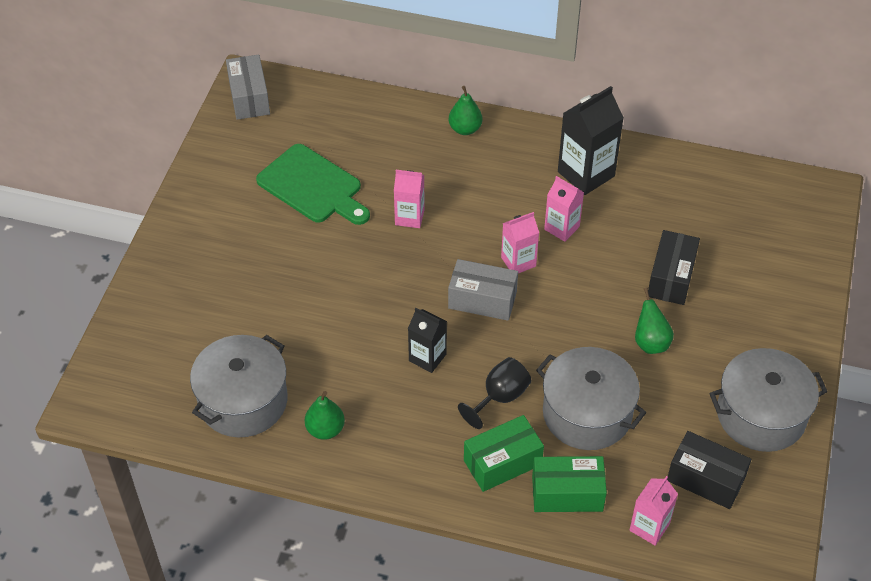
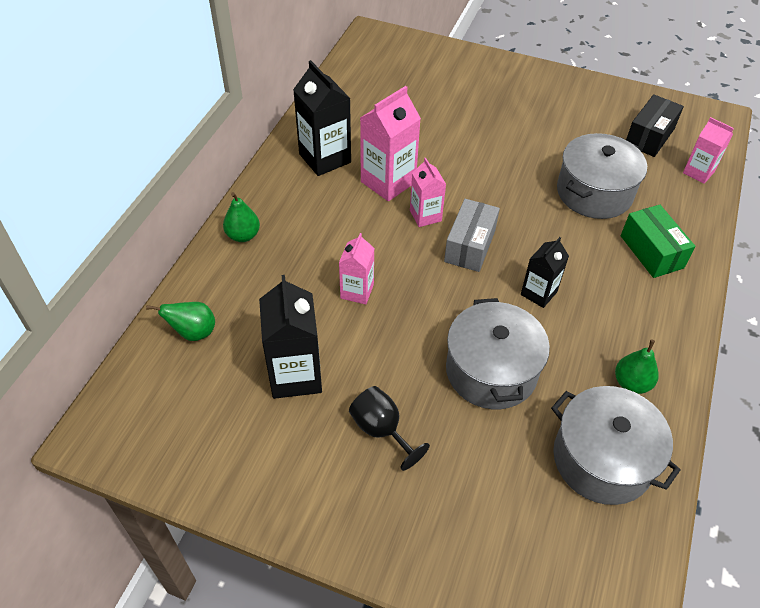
camera: 85 degrees left, 0 degrees up
grey box [226,54,270,120] -> none
green cutting board [256,144,370,225] -> black carton [259,275,322,399]
black goblet [458,357,531,429] -> black goblet moved to [349,386,430,471]
green box [532,456,607,512] -> none
pink carton [544,176,584,242] -> pink carton [360,86,421,201], size x1.65
green pear [635,288,674,354] -> green pear moved to [146,302,215,341]
black box [648,230,700,305] -> none
grey pot [709,348,828,452] -> grey pot moved to [446,298,550,409]

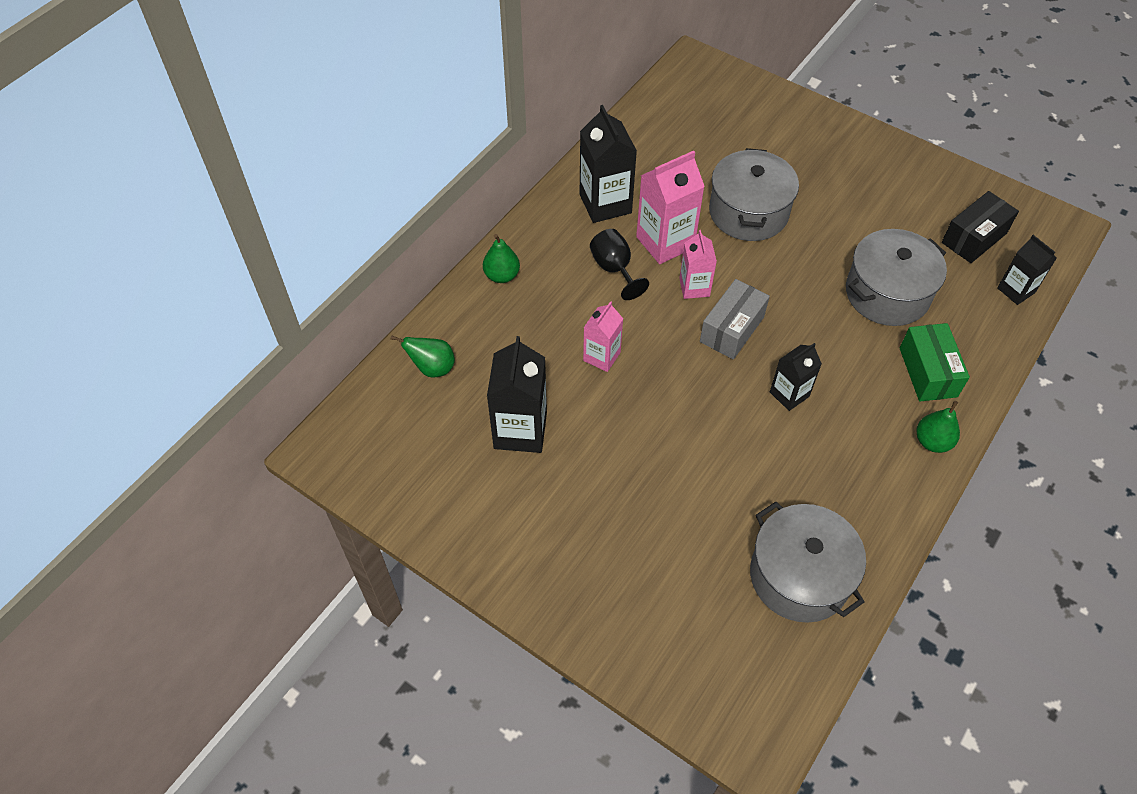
camera: 15 degrees right, 5 degrees up
black goblet [349,386,430,471] -> black goblet moved to [590,229,649,300]
grey pot [446,298,550,409] -> grey pot moved to [709,148,799,241]
green pear [615,340,659,394] -> green pear moved to [916,401,960,453]
pink carton [683,117,734,184] -> black carton [997,235,1057,305]

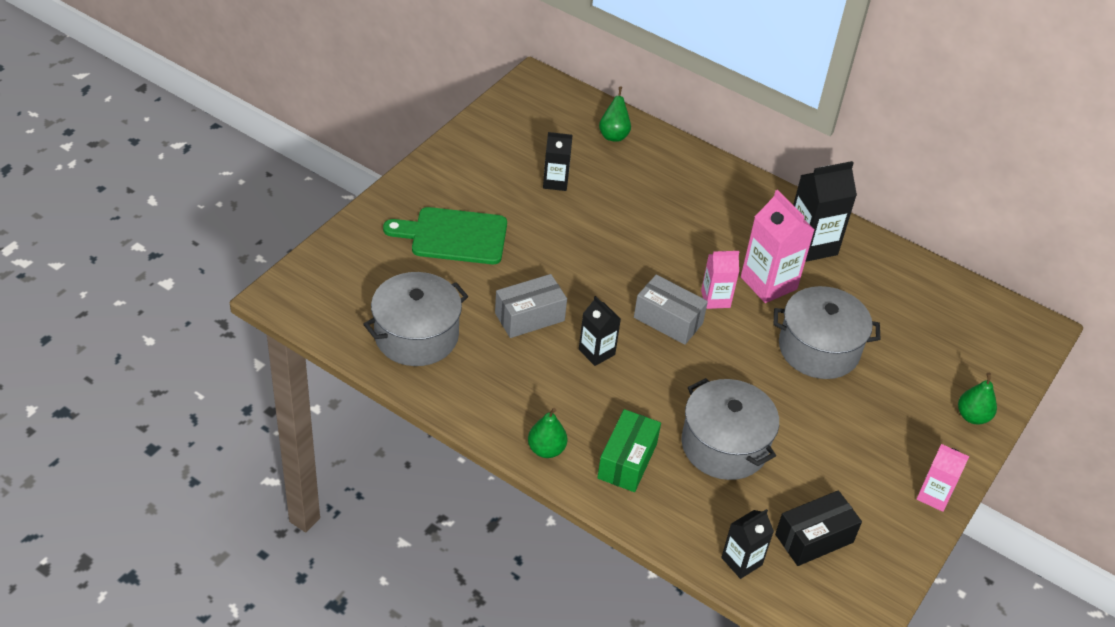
camera: 85 degrees right, 10 degrees down
green pear [483,234,520,283] -> green pear moved to [958,373,997,425]
black carton [487,336,547,453] -> black carton [543,132,573,191], size x0.61
pink carton [583,301,623,372] -> pink carton moved to [917,444,969,512]
black goblet [590,229,649,300] -> none
green box [900,323,970,401] -> green box turned 60 degrees counterclockwise [597,409,661,492]
black box [942,191,1019,263] -> black box turned 75 degrees counterclockwise [775,490,862,566]
none -> green cutting board [383,207,507,264]
none -> grey box [495,274,567,338]

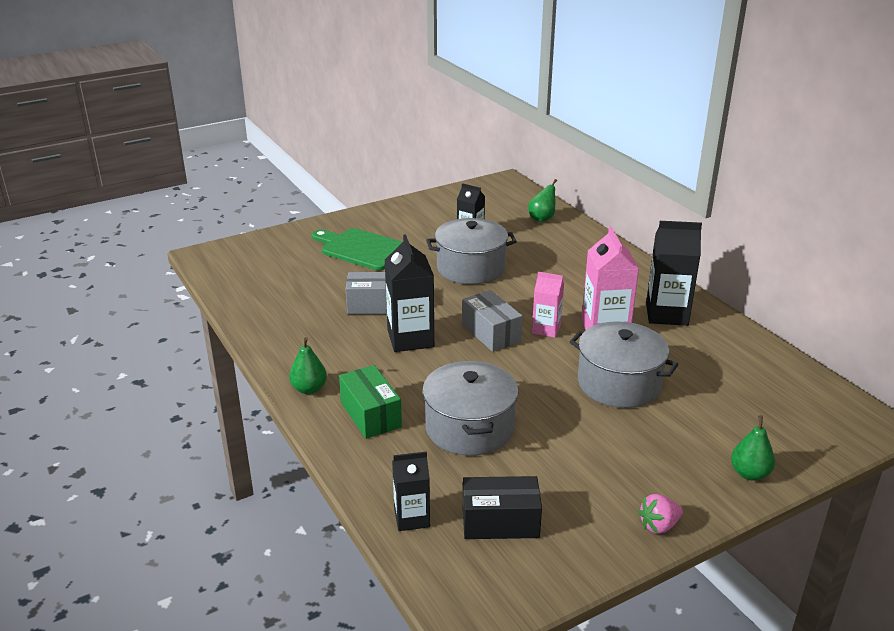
camera: 30 degrees right, 15 degrees down
grey pot [363,272,468,366] -> grey pot moved to [426,218,517,284]
black carton [579,296,621,366] -> black carton [385,234,434,352], size x1.65
green box [597,409,661,492] -> green box turned 75 degrees counterclockwise [339,365,402,439]
pink carton [917,444,969,512] -> pink strawberry [638,494,683,534]

